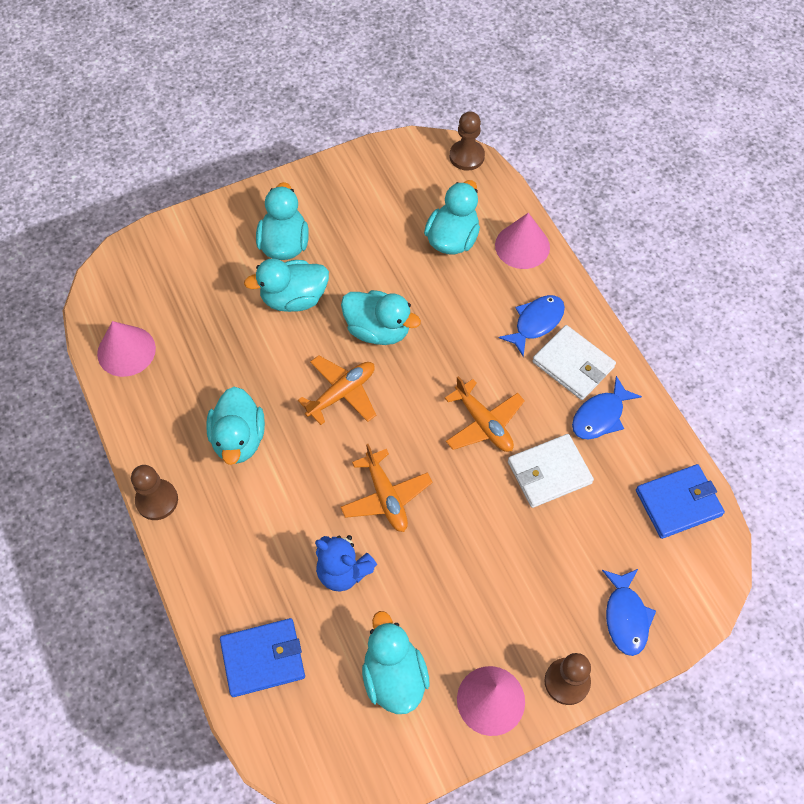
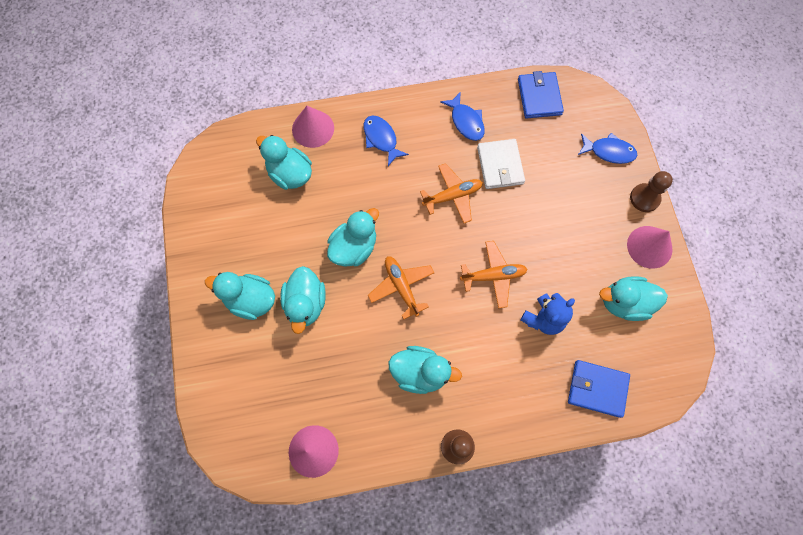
camera: 75 degrees left, 10 degrees up
blue wallet [220,618,305,697] -> blue wallet turned 75 degrees counterclockwise [568,360,630,418]
brown pawn [450,111,485,171] -> none
white wallet [532,325,616,400] -> none

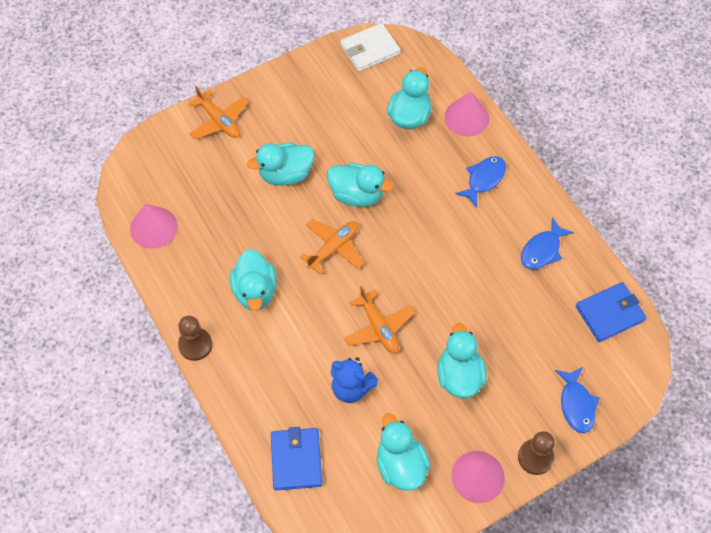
camera: 70 degrees right, 10 degrees down
turquoise duck [205,272,275,320] -> turquoise duck moved to [437,323,487,398]
orange plane [420,163,483,223] -> orange plane moved to [188,86,249,139]
white wallet [477,139,525,189] -> white wallet moved to [340,23,401,72]

